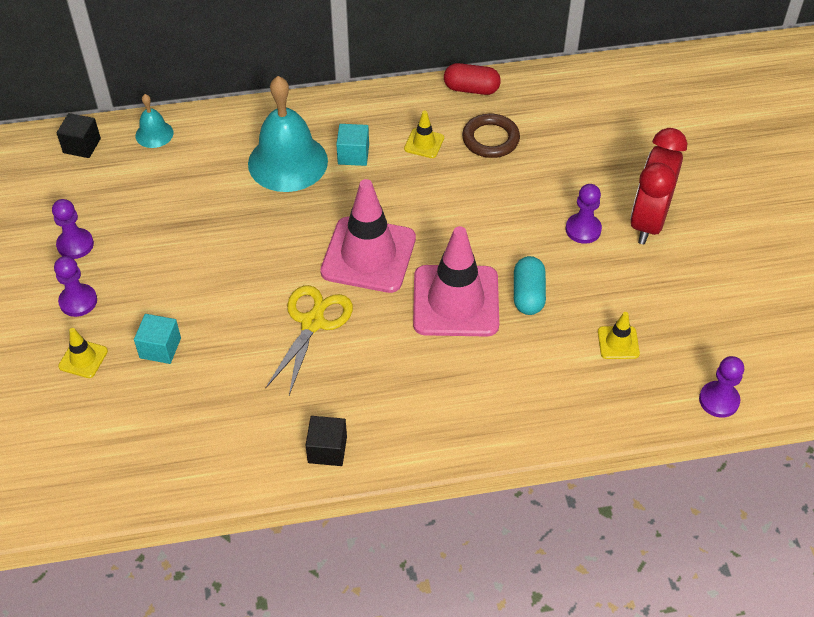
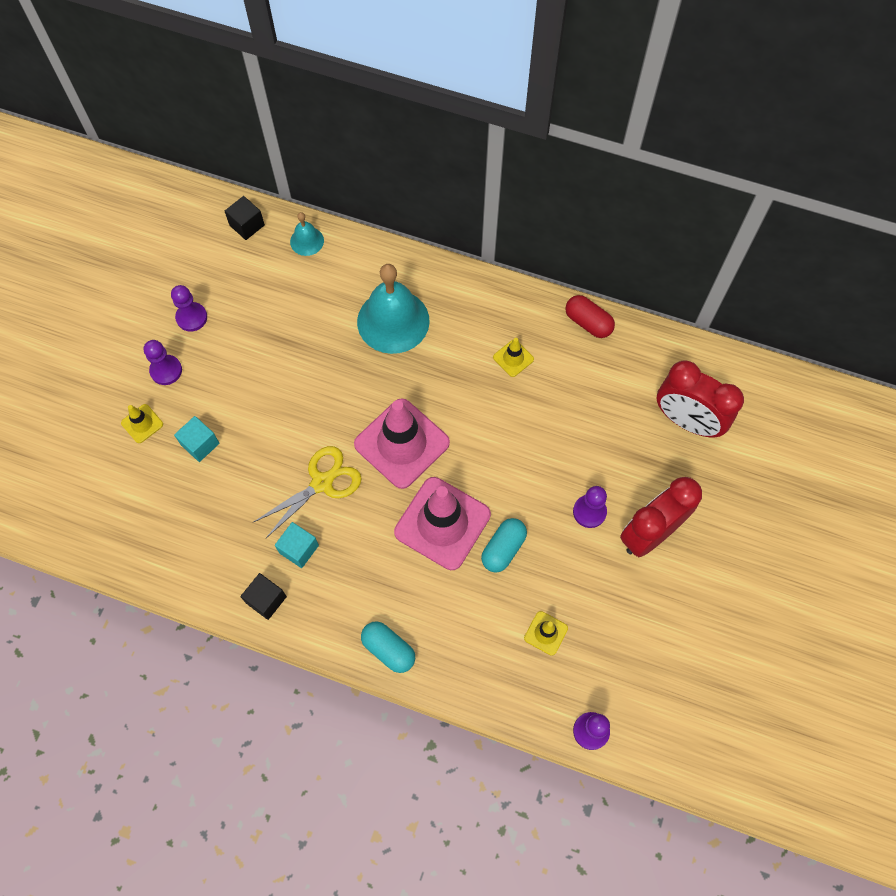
camera: 30 degrees right, 15 degrees up
turquoise cube [336,124,369,166] -> turquoise cube moved to [275,522,319,568]
brown ring [462,113,520,158] -> none
none -> turquoise capsule [361,621,415,673]
none -> red clock [657,361,744,437]

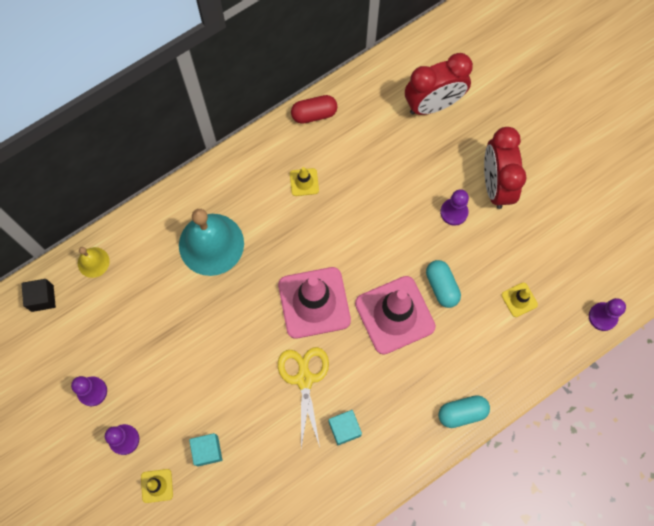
camera: 55 degrees left, 5 degrees up
black cube [240,573,287,620] -> none
turquoise bell [290,212,324,256] -> yellow bell [78,247,110,278]

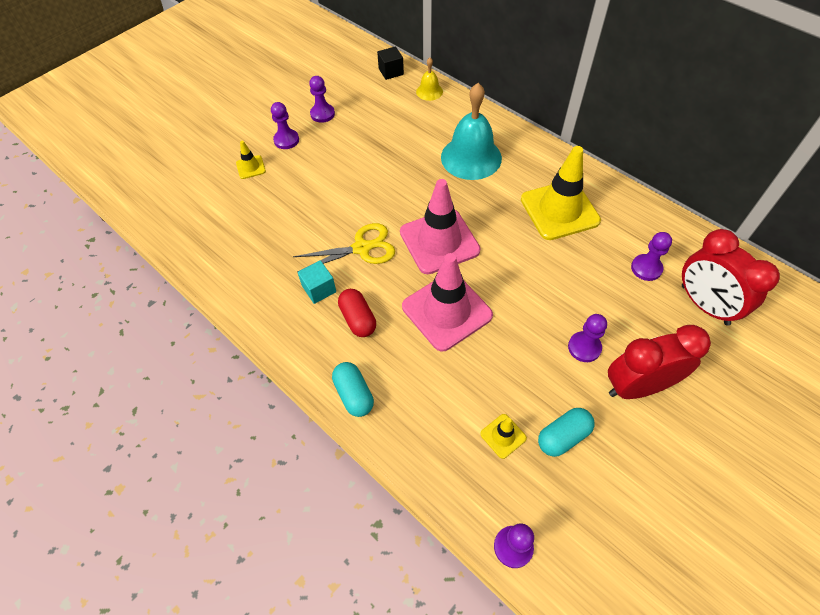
camera: 80 degrees right, 15 degrees down
turquoise cube [189,433,222,466] -> none
yellow traffic cone [290,167,319,196] -> yellow traffic cone [521,146,601,240], size x2.26
red capsule [291,95,337,124] -> red capsule moved to [338,289,376,337]
turquoise capsule [426,260,461,308] -> turquoise capsule moved to [538,408,594,457]
none -> purple pawn [631,232,672,281]

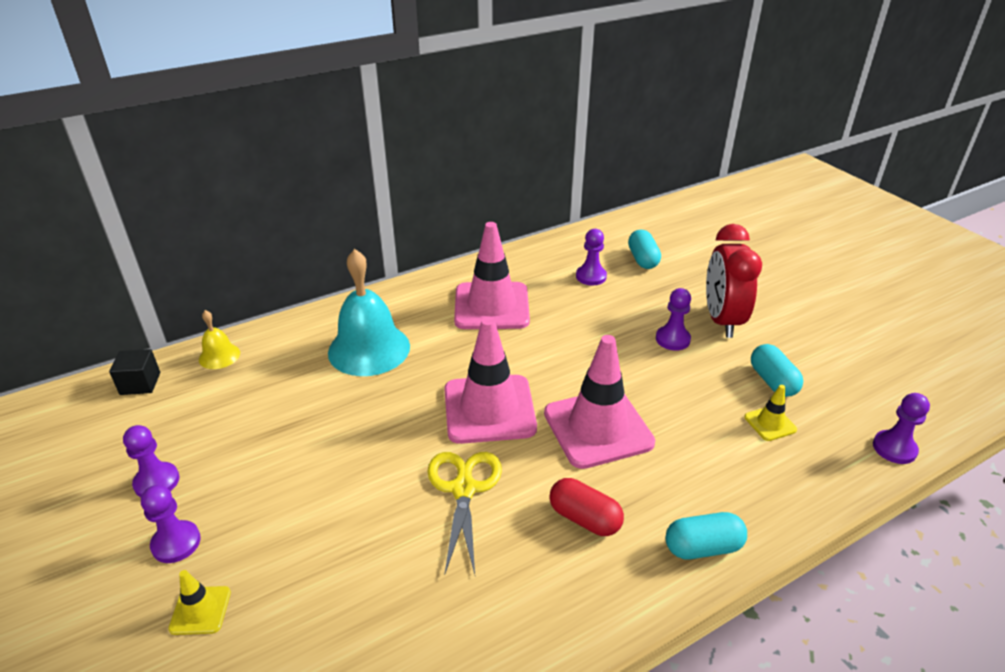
camera: 75 degrees left, 20 degrees down
turquoise cube [298,260,336,304] -> none
red capsule [338,289,376,337] -> red capsule turned 45 degrees clockwise [549,478,624,536]
yellow traffic cone [521,146,601,240] -> pink traffic cone [454,222,530,329]
red clock [682,229,780,326] -> turquoise capsule [628,230,661,269]

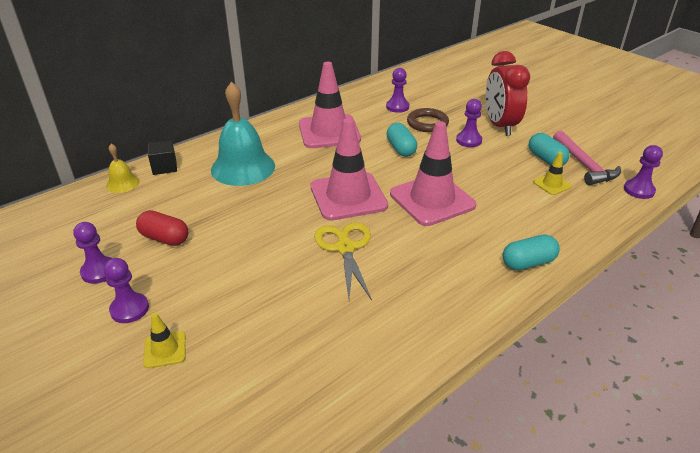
camera: 10 degrees left, 0 degrees up
black cube [109,349,160,395] -> black cube moved to [148,140,177,175]
red capsule [549,478,624,536] -> red capsule moved to [136,210,188,246]
turquoise capsule [628,230,661,269] -> turquoise capsule moved to [386,123,417,157]
none -> brown ring [407,108,449,132]
none -> pink hammer [553,131,621,185]

